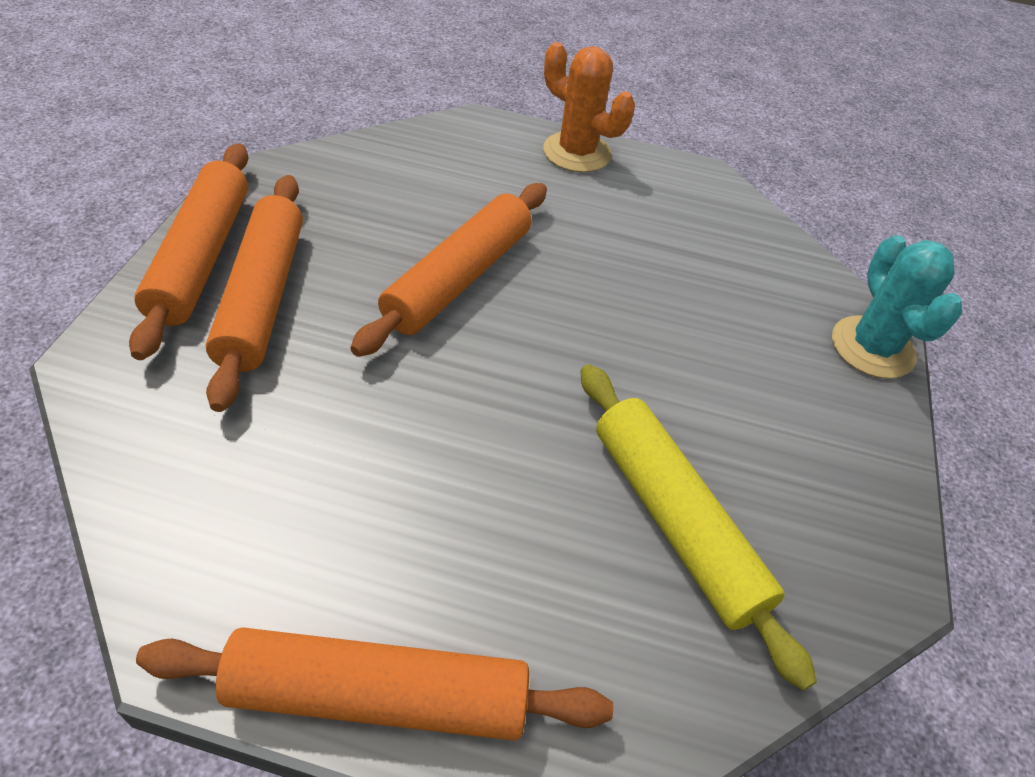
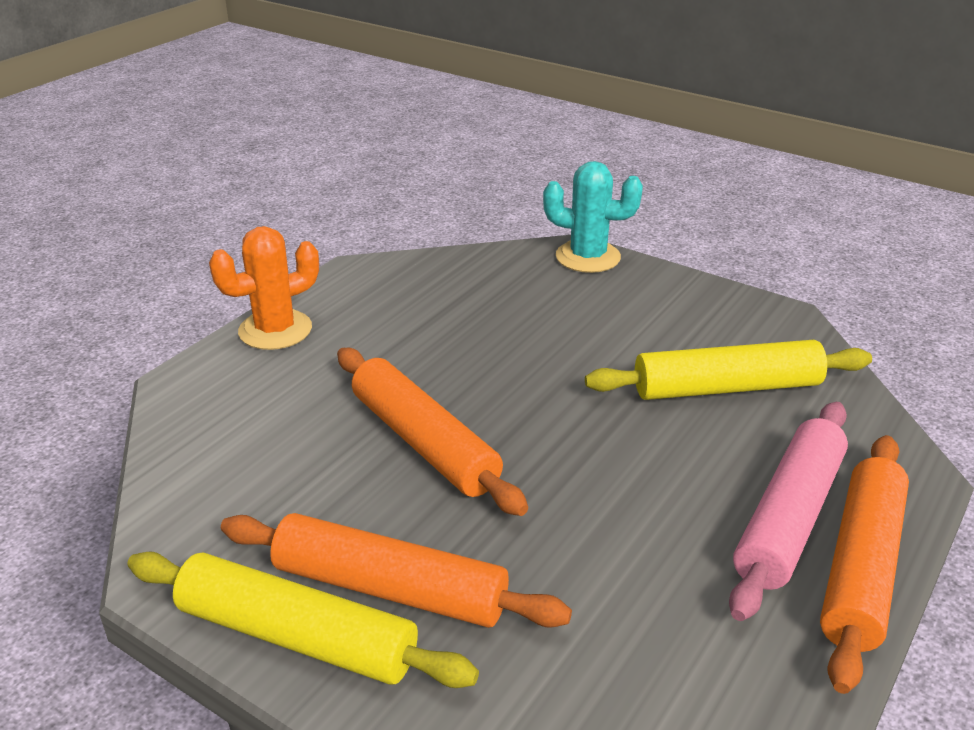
camera: 65 degrees left, 15 degrees down
orange rolling pin [129,143,248,360] -> yellow rolling pin [127,551,479,688]
none -> pink rolling pin [729,402,848,621]

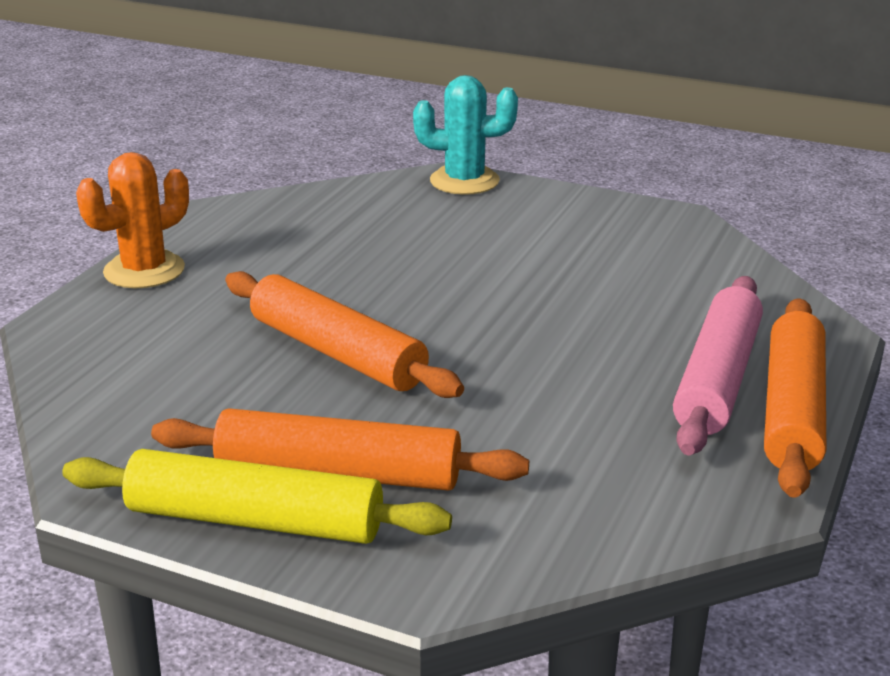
camera: 10 degrees left, 5 degrees down
yellow rolling pin [585,340,872,400] -> none

